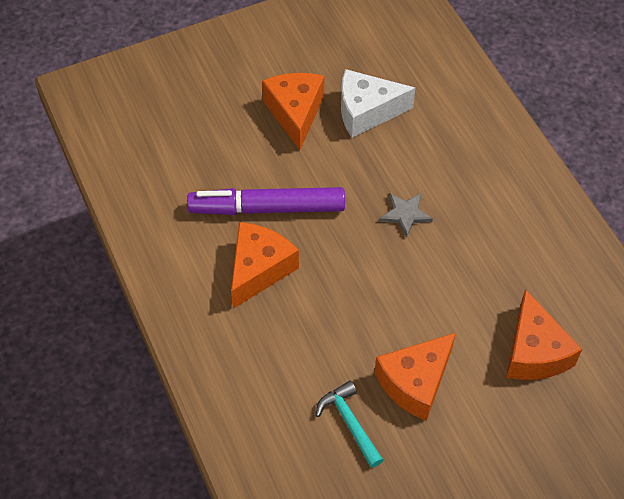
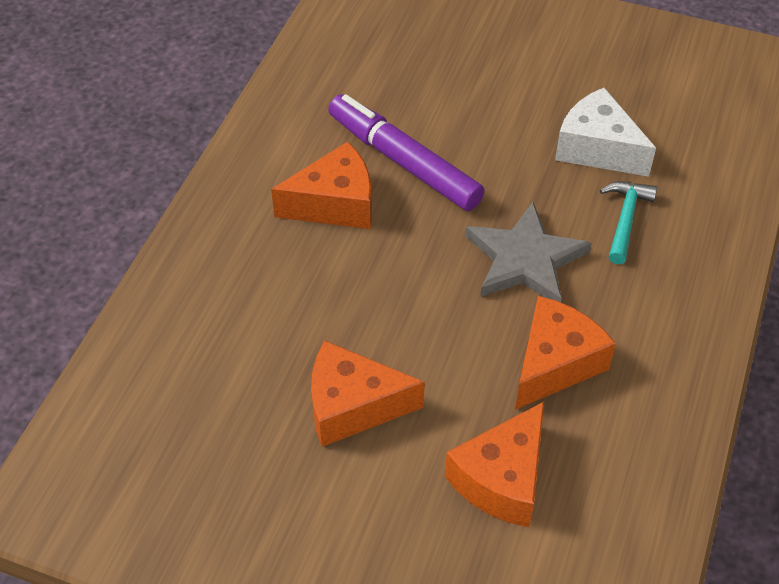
camera: 45 degrees right, 5 degrees down
orange cheese [262,73,324,150] -> orange cheese moved to [515,296,616,410]
turquoise hammer [316,381,383,468] -> turquoise hammer moved to [600,181,657,264]
grey star [379,193,433,238] -> grey star [466,202,592,302], size x1.83

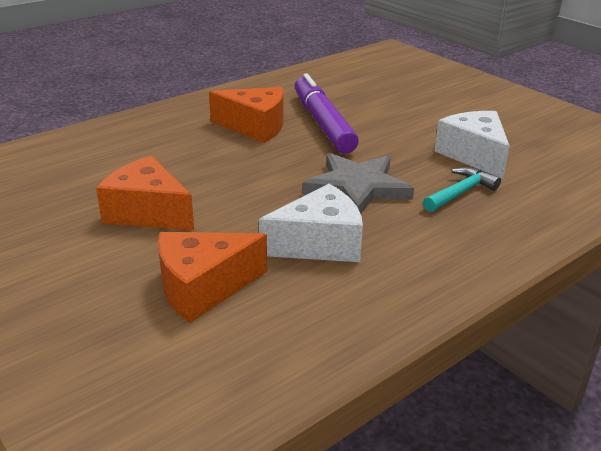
camera: 30 degrees right, 20 degrees down
orange cheese [515,296,616,410] -> white cheese [259,184,363,262]

